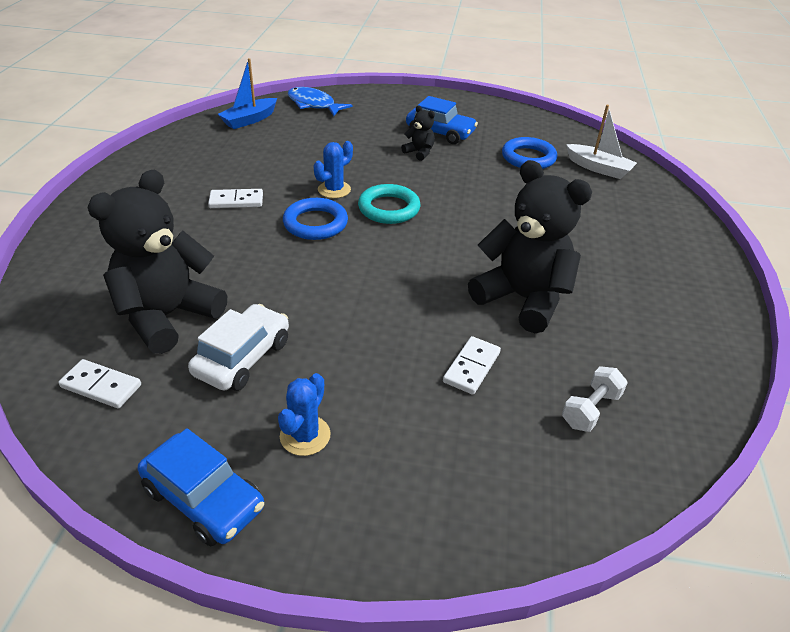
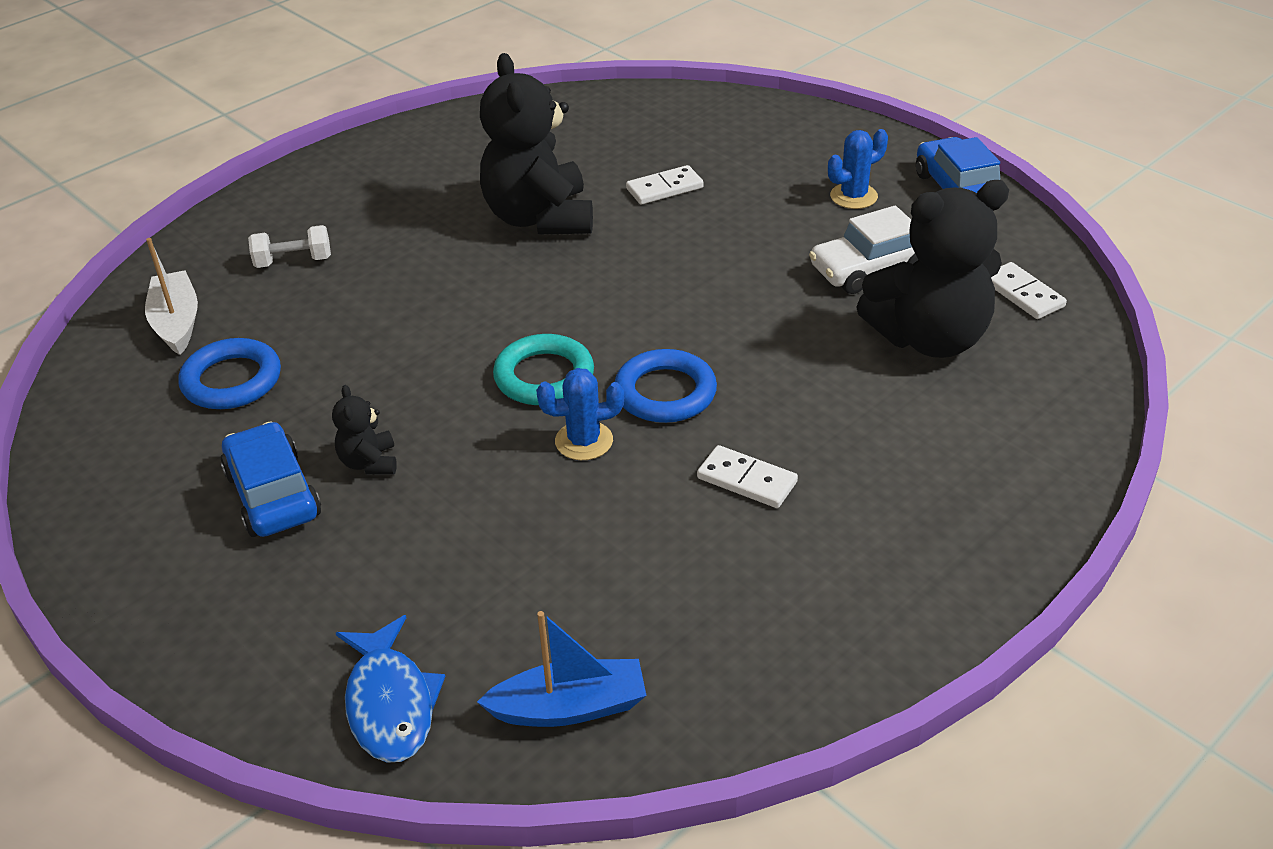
camera: 140 degrees left, 0 degrees up
white dumbbell [562,366,628,432] -> white dumbbell moved to [248,225,331,268]

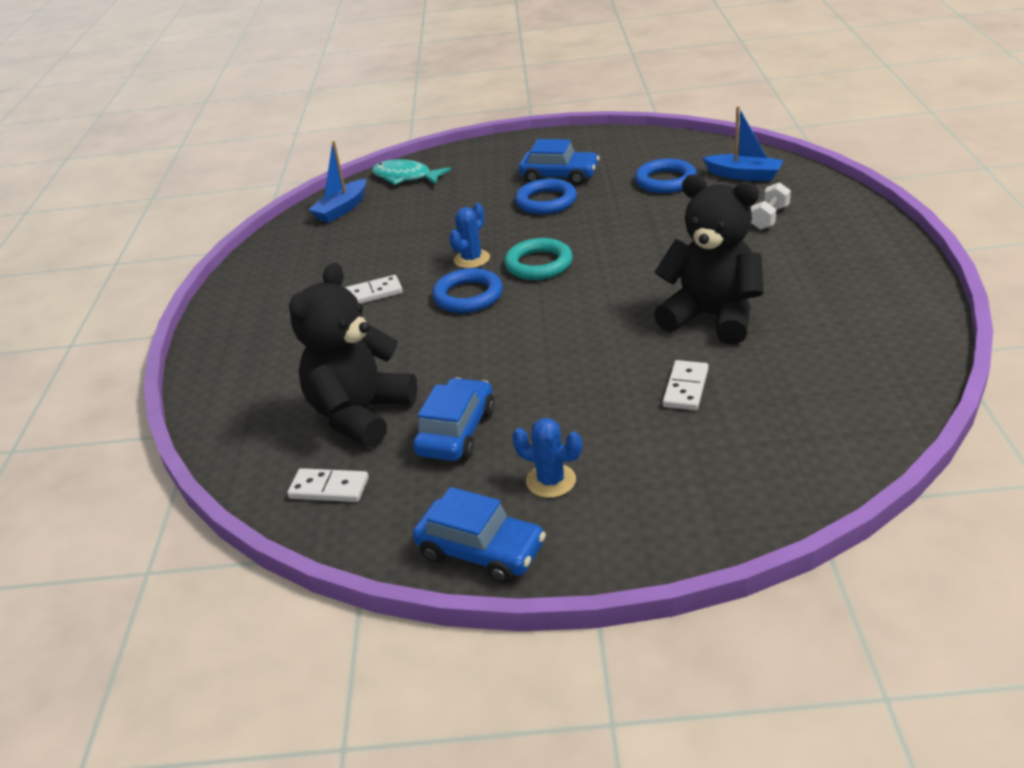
camera: 135 degrees right, 5 degrees down
white boat [145,238,198,355] -> blue boat [703,106,784,181]
black teddy bear [332,385,397,474] -> blue ring [515,179,577,214]
blue fish [336,615,445,763] -> turquoise fish [372,159,451,185]
white car [809,206,919,294] -> blue car [413,378,495,461]
blue cactus [828,129,888,209] -> blue cactus turned 75 degrees counterclockwise [512,418,582,498]

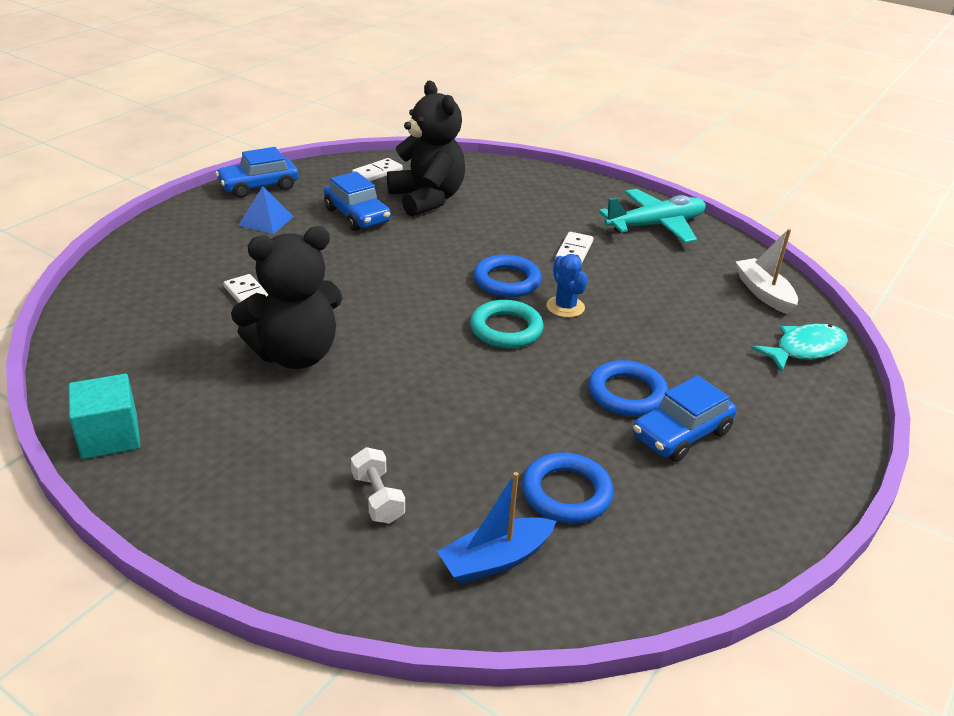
camera: 120 degrees right, 0 degrees up
blue boat [308,141,366,223] -> white boat [735,229,798,314]
blue cactus [512,418,582,498] -> blue pyramid [238,186,294,234]
none -> turquoise cube [68,374,140,459]
none -> turquoise plane [599,189,706,243]

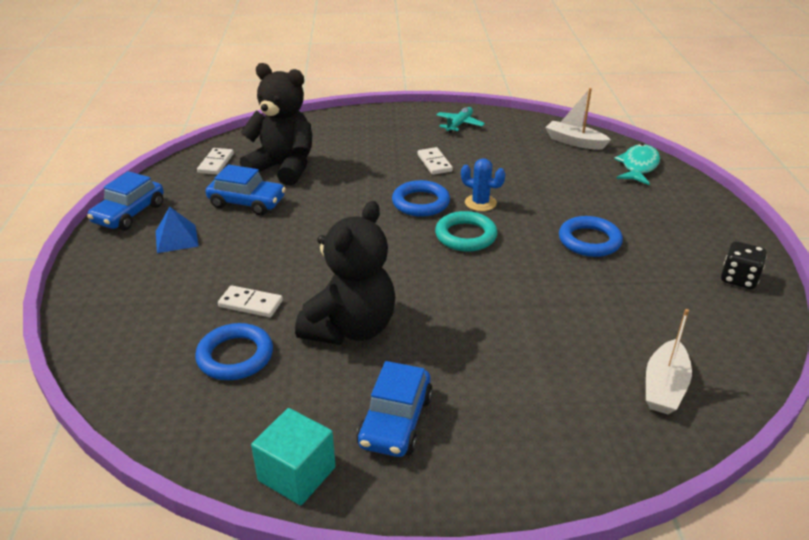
camera: 35 degrees left, 0 degrees up
white dumbbell [351,447,405,523] -> none
blue boat [437,472,556,584] -> white boat [646,309,692,414]
blue ring [522,452,614,523] -> blue ring moved to [195,323,273,380]
turquoise plane [599,189,706,243] -> turquoise plane [436,107,485,133], size x0.58
blue car [633,375,737,462] -> blue car moved to [357,361,433,457]
none -> black dice [721,241,767,289]

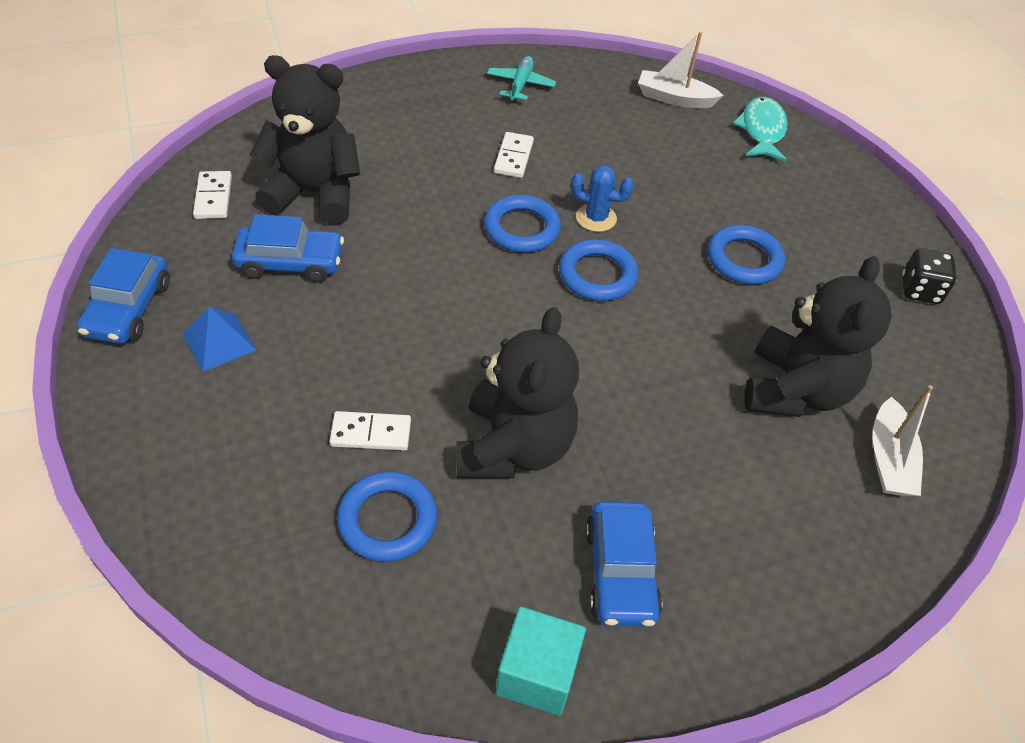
camera: 20 degrees left, 15 degrees up
white domino [417,147,453,175] -> white domino turned 45 degrees clockwise [494,132,534,178]
turquoise ring [435,211,498,251] -> blue ring [559,239,638,301]
none -> black teddy bear [744,256,892,417]

